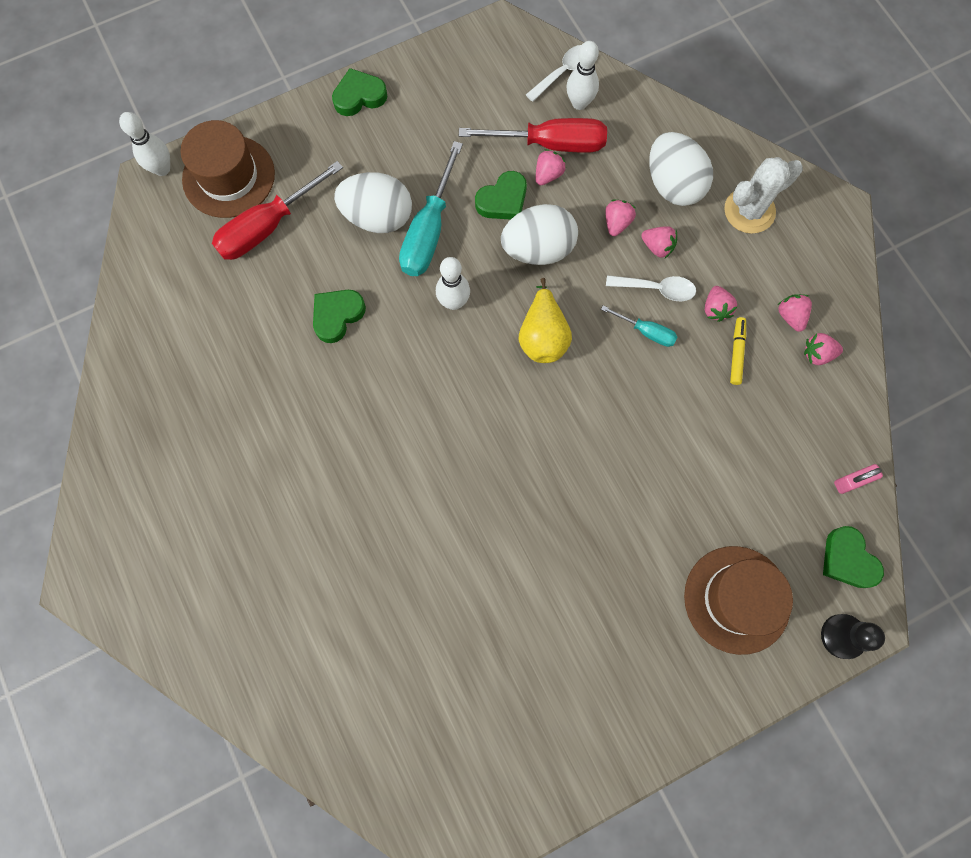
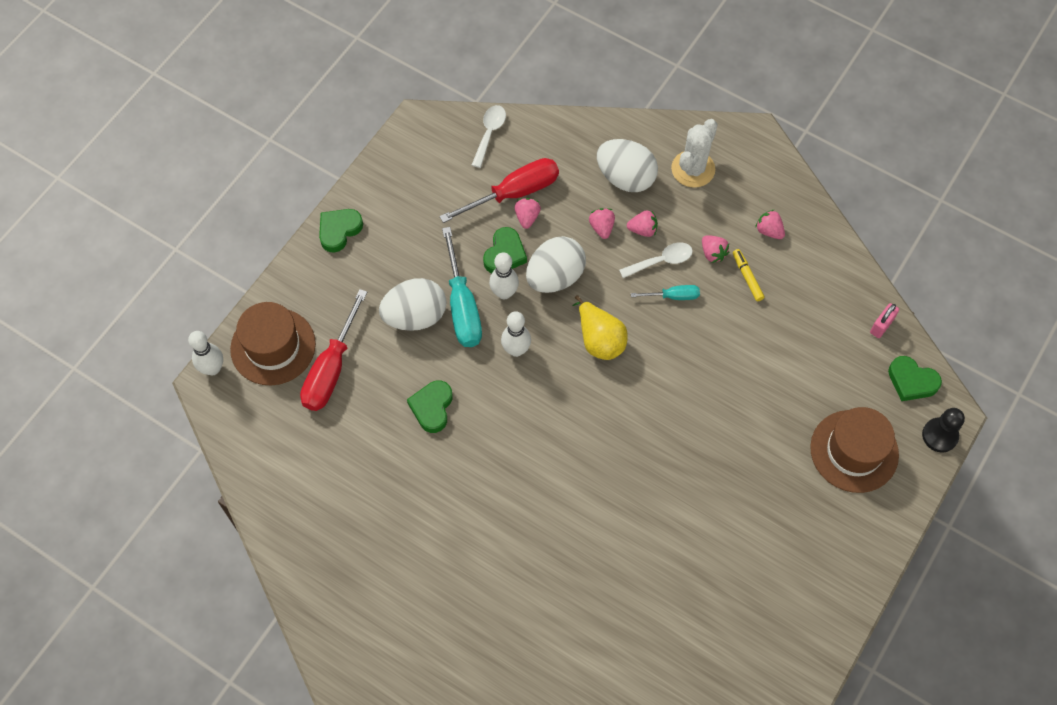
camera: 30 degrees left, 10 degrees down
white bowling pin [566,41,599,110] -> white bowling pin moved to [489,252,519,300]
pink strawberry [804,333,843,365] -> none

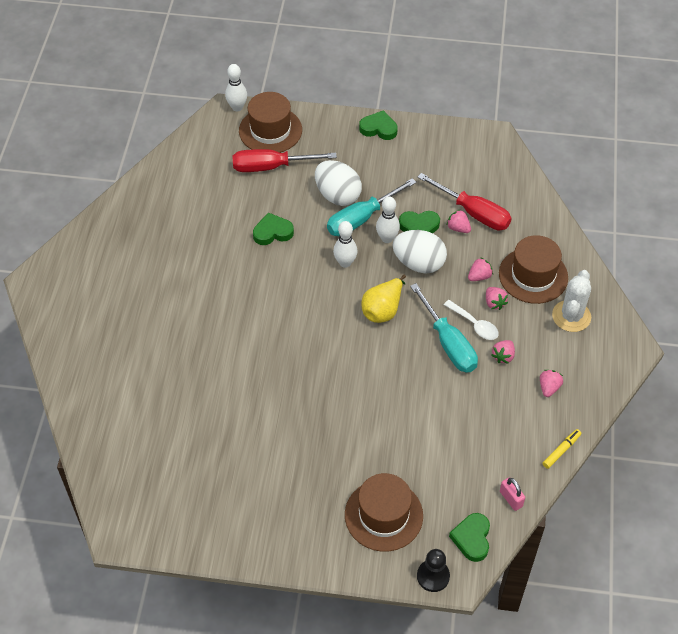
camera: 65 degrees right, 10 degrees down
white spoon [472,105,506,168] -> none
pink strawberry [514,198,541,229] -> pink strawberry turned 120 degrees counterclockwise [447,209,471,233]
white egg [597,139,658,192] -> brown hat [499,235,568,304]
turquoise screwdriver [631,285,700,300] -> turquoise screwdriver [410,283,478,373], size x1.94
white cactus [671,119,718,188] -> white cactus turned 75 degrees counterclockwise [552,270,591,332]
yellow marker [733,249,765,302] -> yellow marker moved to [543,429,581,469]
pink padlock [870,303,899,338] -> pink padlock turned 45 degrees clockwise [500,477,525,511]

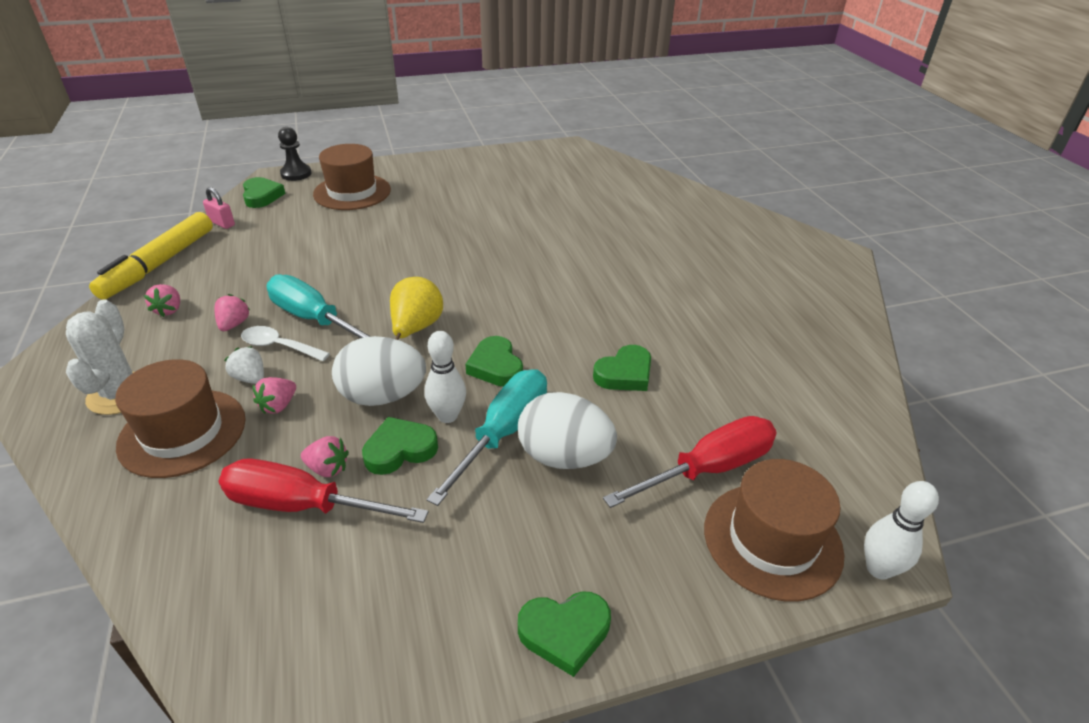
camera: 155 degrees right, 15 degrees down
white bowling pin [333,221,358,268] -> green heart [465,336,523,387]
pink strawberry [486,287,508,310] -> white strawberry [224,346,264,384]
yellow marker [543,429,581,469] -> yellow marker [89,212,213,300], size x2.25

